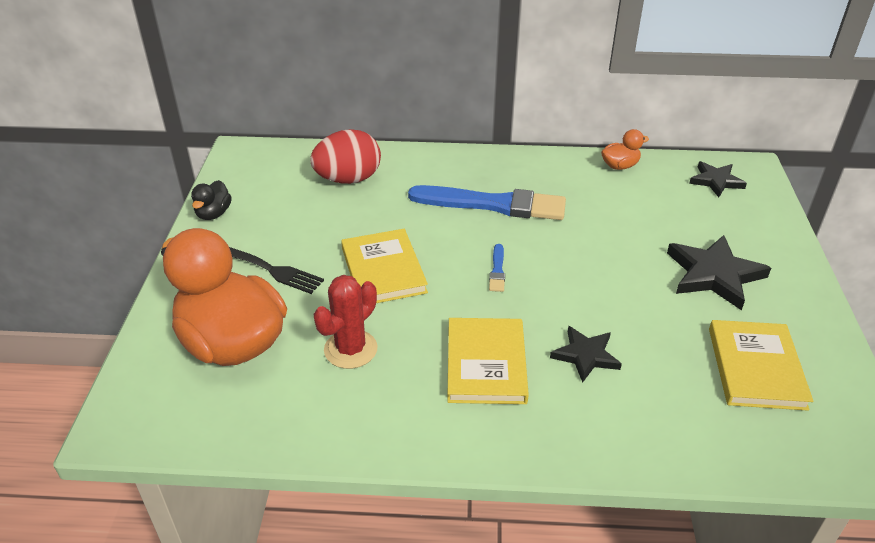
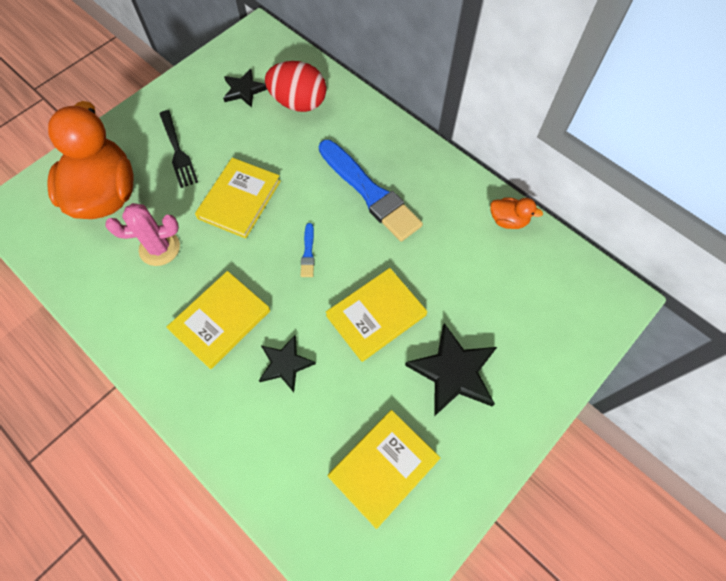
camera: 40 degrees right, 25 degrees up
black duck [191,180,232,220] -> none
red cactus [313,275,378,369] -> pink cactus [106,203,180,266]
blue brush [489,244,505,292] -> blue brush turned 45 degrees counterclockwise [300,223,315,277]
black star [689,161,747,197] -> black star moved to [223,69,267,108]
none -> yellow book [325,268,427,362]

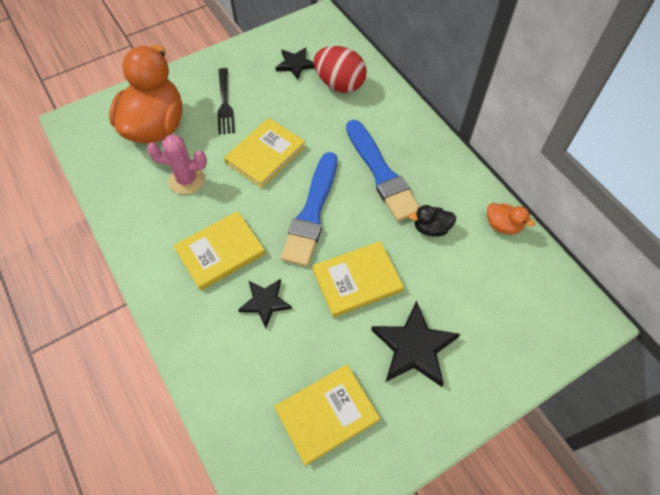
camera: 15 degrees right, 5 degrees down
blue brush [300,223,315,277] -> blue brush [281,152,337,267], size x2.45
none -> black duck [409,205,456,237]

